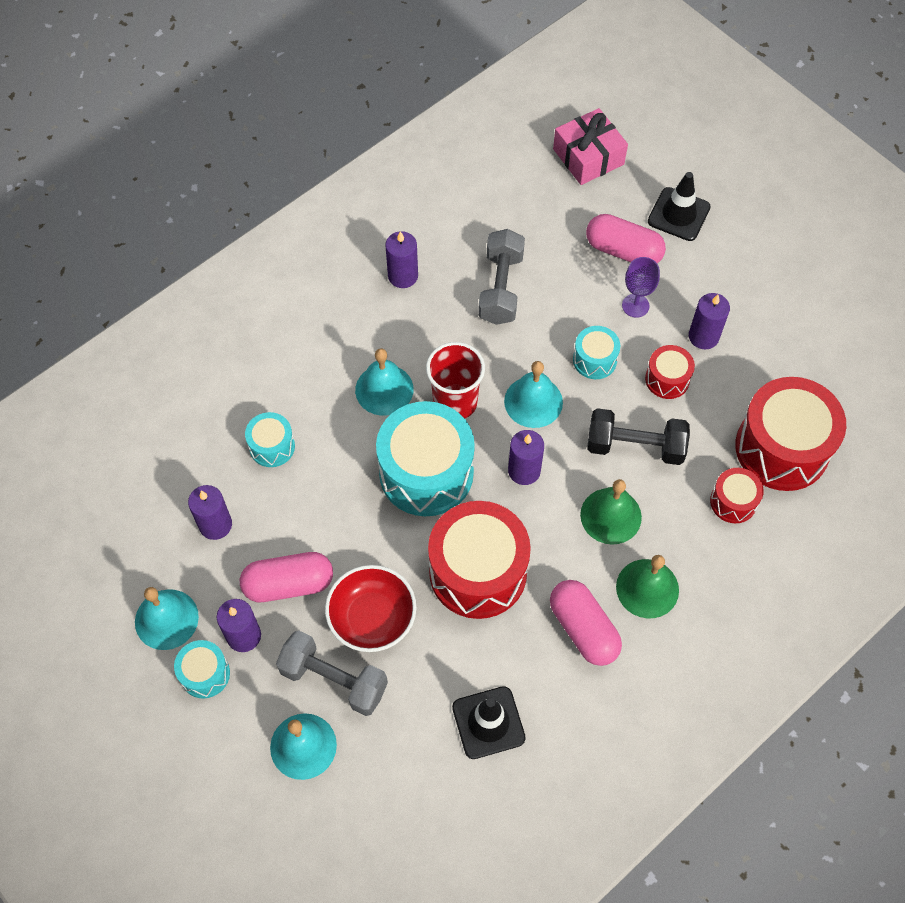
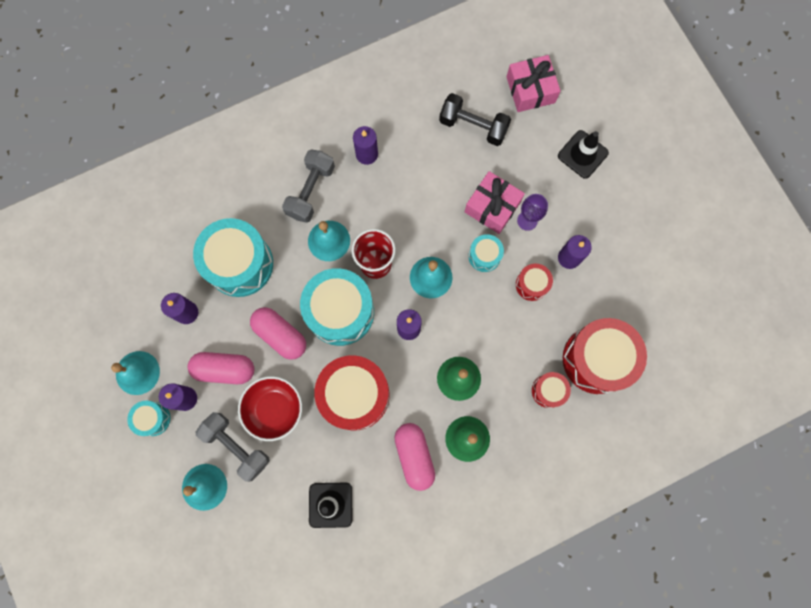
camera: 15 degrees right, 15 degrees up
turquoise drum [245,412,295,467] -> turquoise drum [193,218,273,297], size x2.05
grey dumbbell [478,229,525,325] -> grey dumbbell moved to [282,150,335,223]
pink capsule [586,214,666,264] -> pink capsule moved to [250,307,306,360]
black dumbbell [587,408,690,465] -> black dumbbell moved to [439,93,511,146]
none -> pink gift [465,171,525,234]

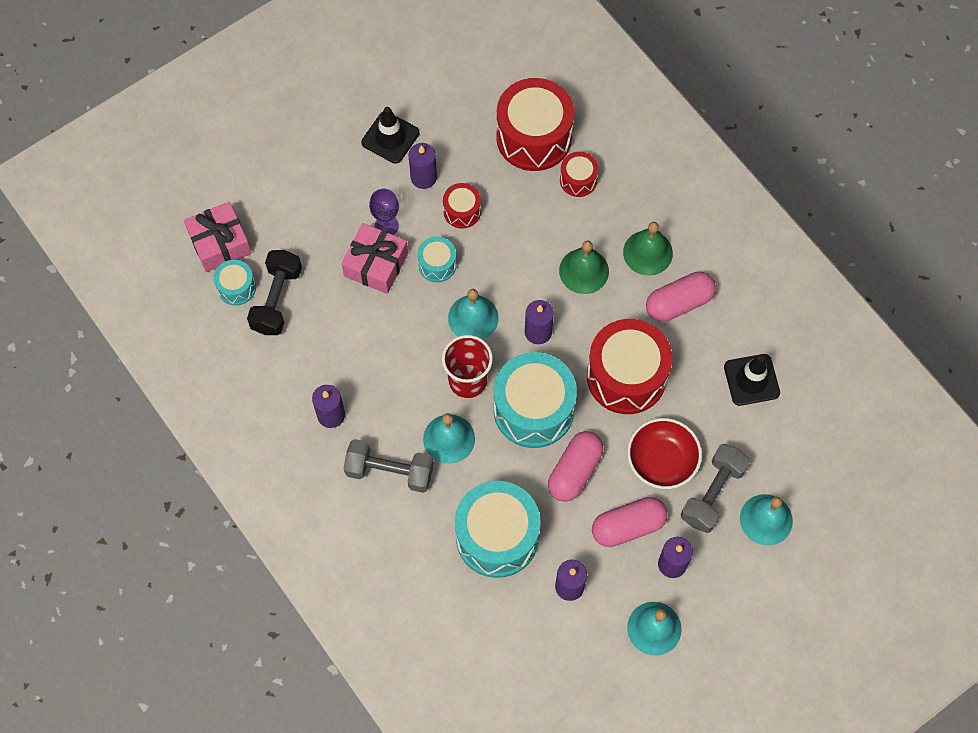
camera: 100 degrees left, 10 degrees down
turquoise drum [127,401,170,436] -> turquoise drum moved to [214,260,256,306]
pink capsule [188,352,254,384] -> pink capsule turned 75 degrees clockwise [592,497,668,547]
black traffic cone [558,130,609,179] -> black traffic cone moved to [361,107,419,164]

